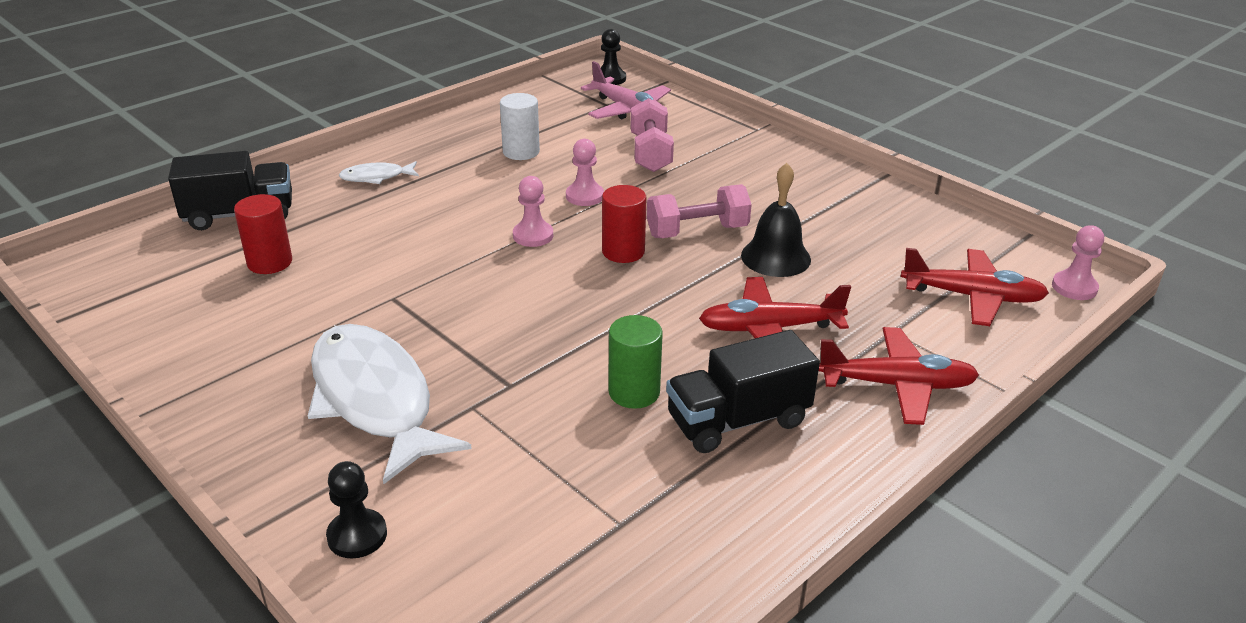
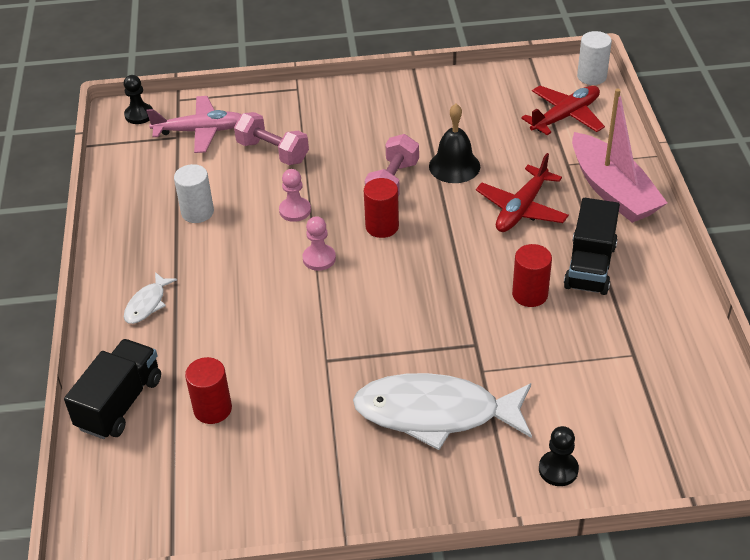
camera: 50 degrees left, 10 degrees up
green cylinder [608,315,663,409] -> red cylinder [512,244,552,307]
red plane [819,327,979,425] -> pink boat [572,88,667,223]
pink pawn [1052,225,1104,300] -> white cylinder [577,31,612,85]

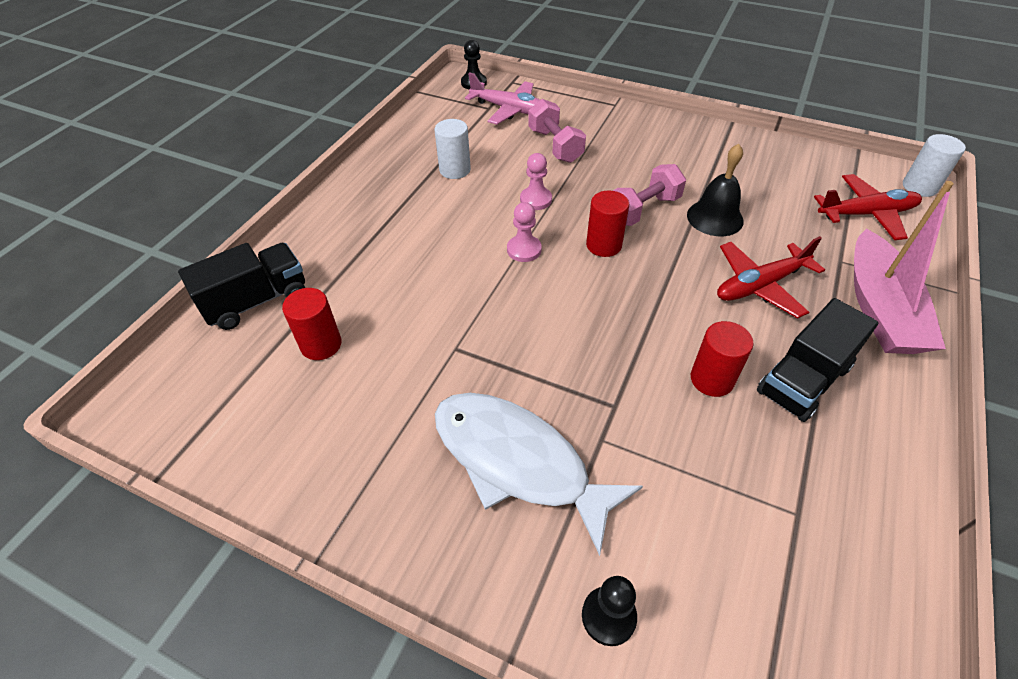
camera: 30 degrees right, 5 degrees up
white fish [124,272,177,324] -> none

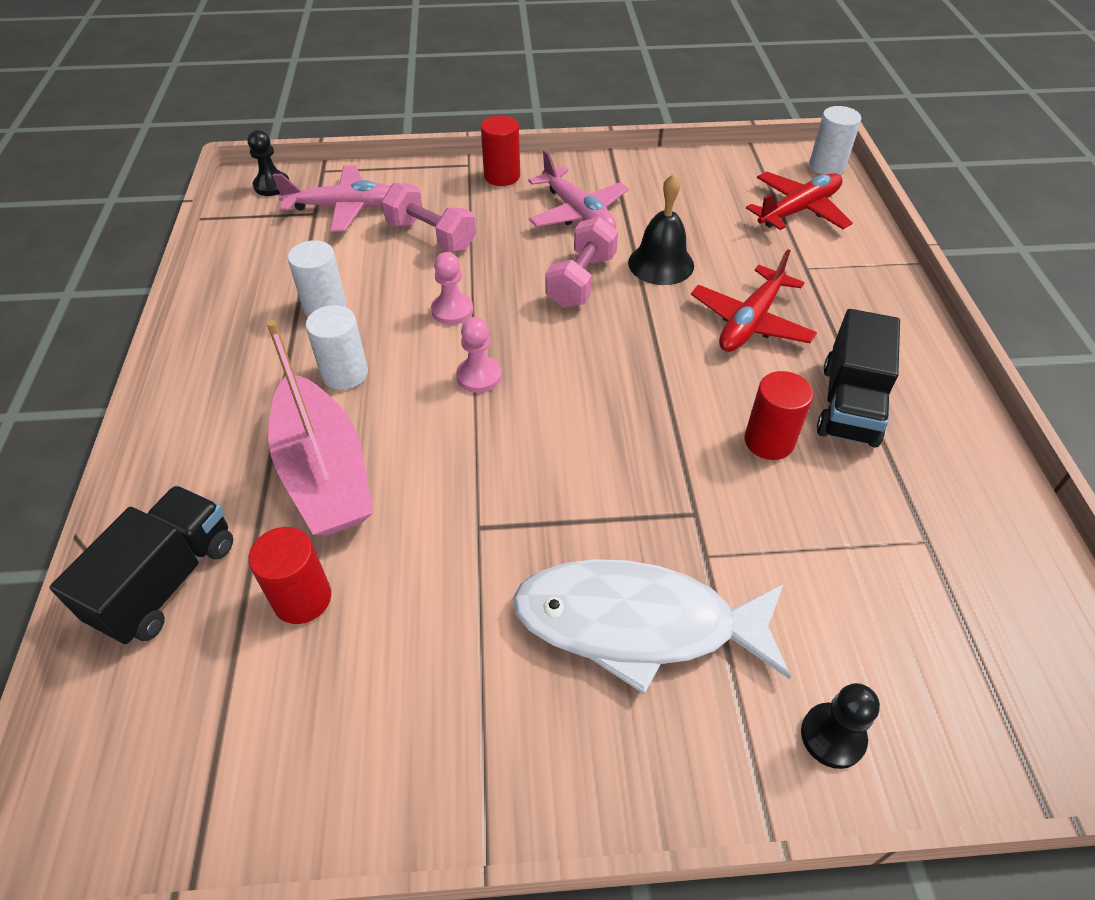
camera: 30 degrees left, 0 degrees up
red cylinder [586,190,629,257] -> red cylinder moved to [481,115,520,186]
pink boat [854,181,954,354] -> pink boat moved to [267,320,373,535]
none -> white cylinder [306,305,368,390]
none -> pink plane [528,150,629,229]

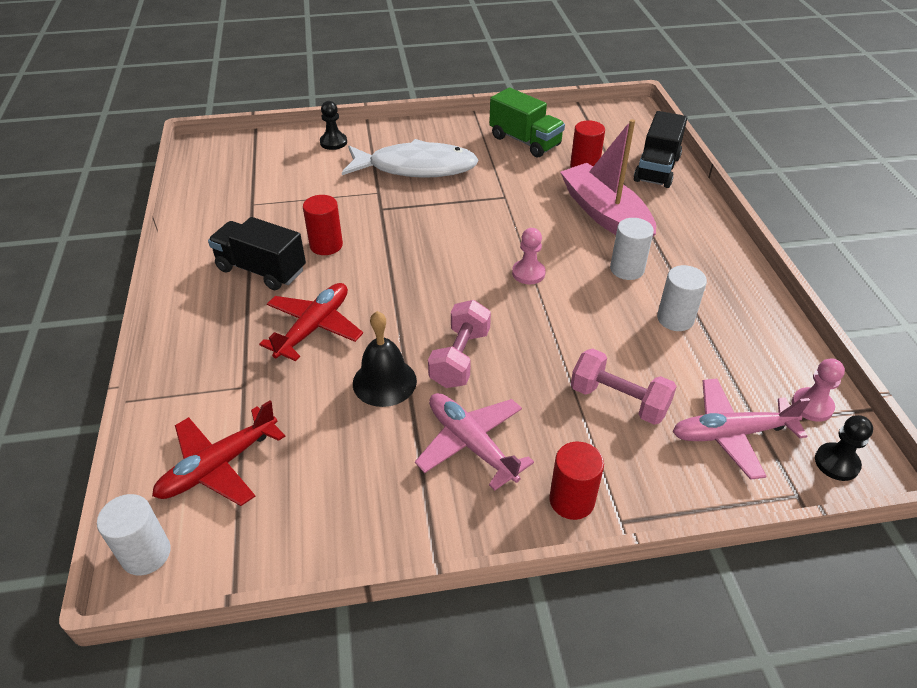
camera: 175 degrees right, 5 degrees down
pink pawn [431,252,473,325] -> pink pawn moved to [792,358,845,422]
black truck [817,309,900,447] -> black truck turned 75 degrees counterclockwise [208,217,306,290]
none -> green truck [489,87,565,158]

